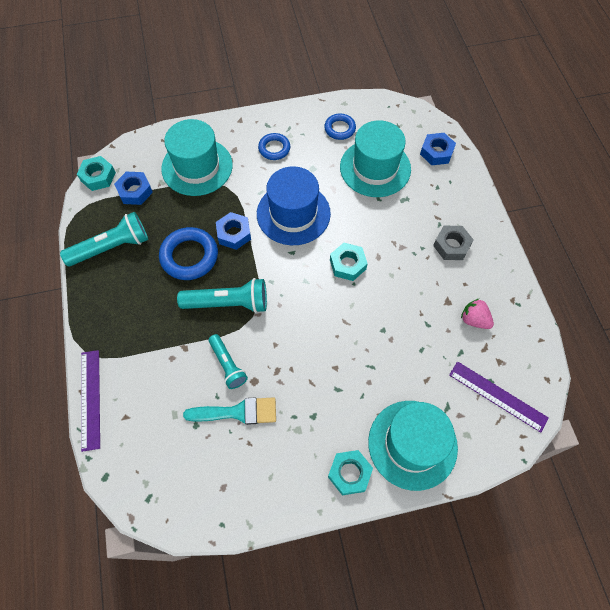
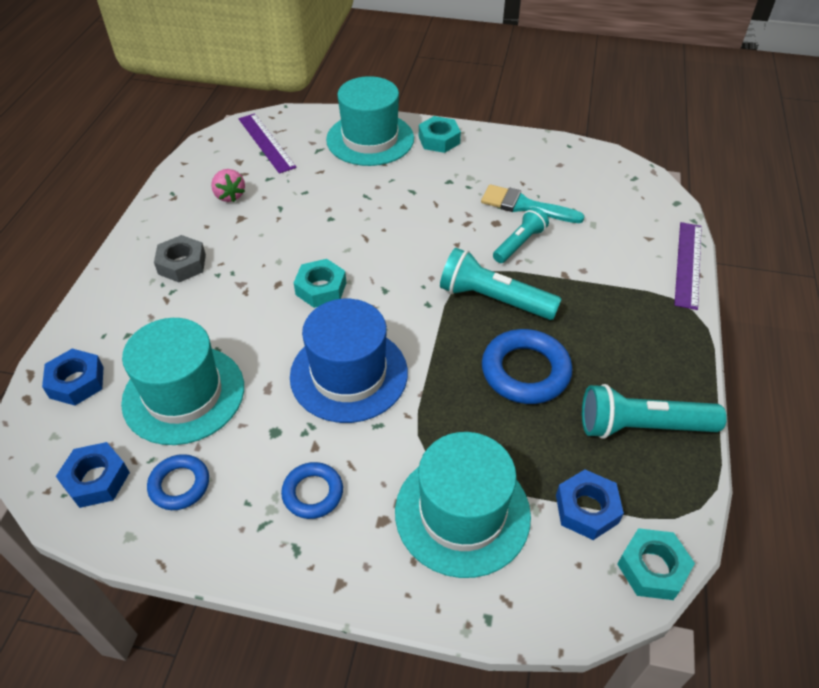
camera: 155 degrees left, 15 degrees down
turquoise flashlight [209,334,248,389] -> turquoise flashlight turned 45 degrees clockwise [493,207,549,263]
blue nut [216,212,251,250] -> blue nut moved to [56,442,130,508]

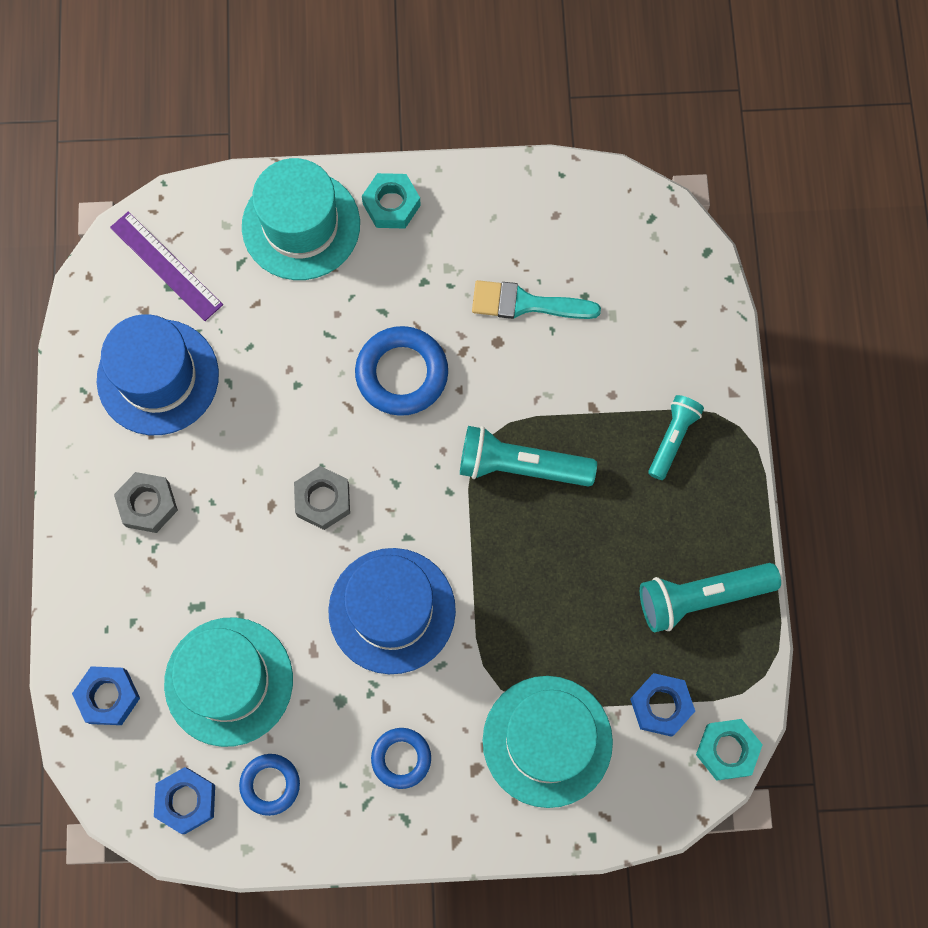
camera: 15 degrees left, 25 degrees up
pink strawberry [211,169,245,202] -> blue hat [97,314,219,435]
turquoise nut [294,259,346,308] -> grey nut [294,466,350,530]
blue ring [482,329,572,404] -> blue ring moved to [355,326,448,416]
turquoise flashlight [493,207,549,263] -> turquoise flashlight moved to [648,395,704,480]
purple ruler [674,222,702,310] -> none

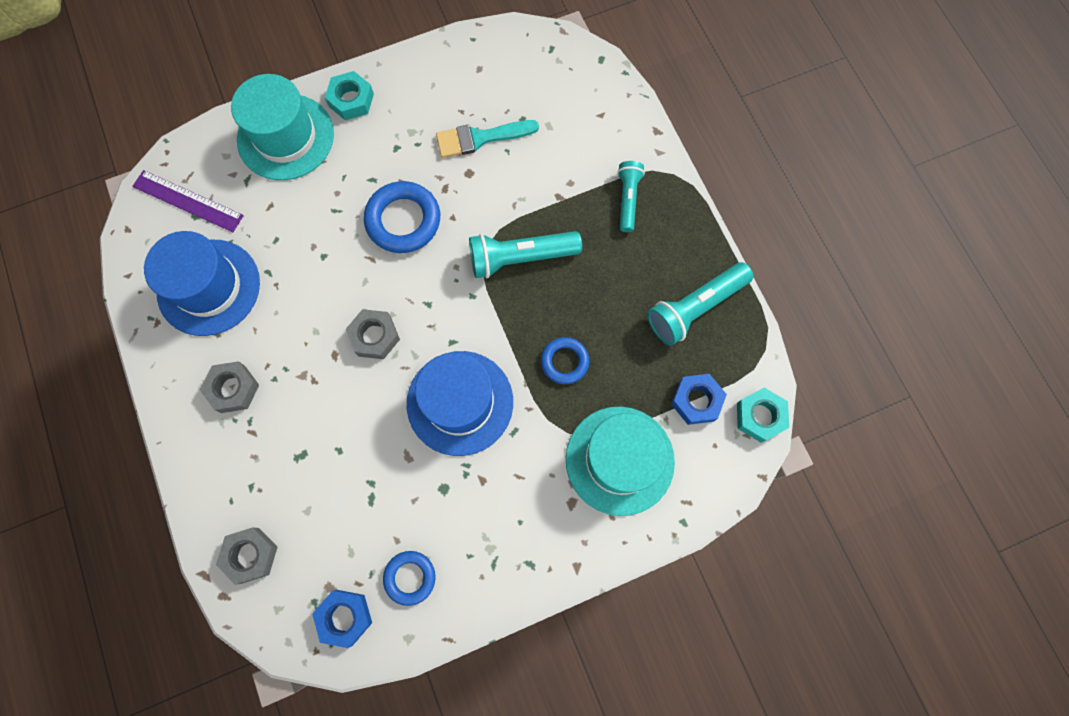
camera: 20 degrees left, 0 degrees up
blue nut [72,666,140,725] -> grey nut [216,527,278,585]
turquoise hat [164,618,293,747] -> none
blue ring [371,728,431,789] -> blue ring moved to [541,337,589,384]

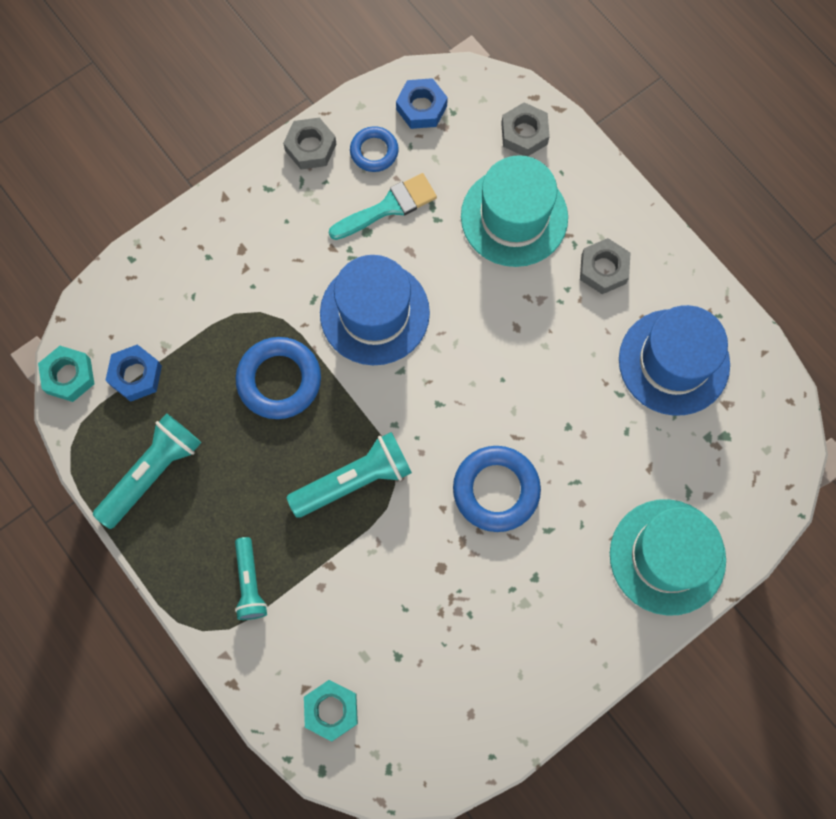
camera: 165 degrees right, 0 degrees up
purple ruler [132,170,244,232] -> none
turquoise nut [325,71,374,120] -> turquoise nut moved to [304,680,358,742]
grey nut [346,309,400,359] -> grey nut moved to [283,118,336,169]
turquoise brush [436,120,539,158] -> turquoise brush moved to [329,173,437,240]
blue ring [541,337,589,384] -> blue ring [235,337,321,419], size x1.65
turquoise hat [566,407,675,516] -> turquoise hat moved to [461,155,568,267]

